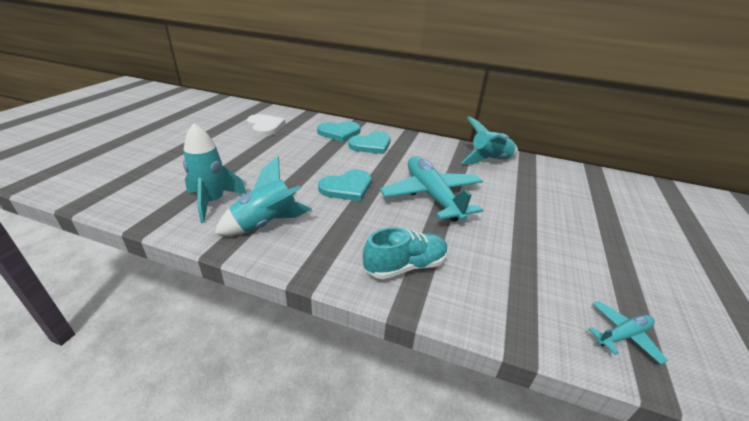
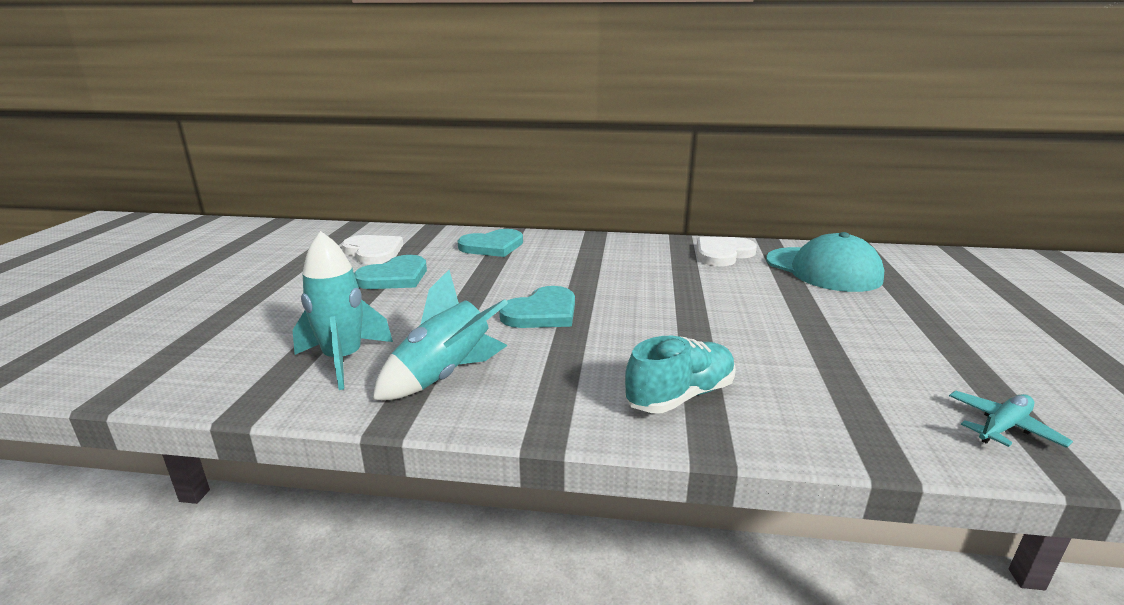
camera: 10 degrees left, 10 degrees down
turquoise heart [348,131,391,154] -> turquoise heart moved to [354,255,427,289]
turquoise plane [380,156,483,222] -> none
turquoise rocket [461,116,518,165] -> white heart [697,237,757,266]
none -> turquoise cap [766,232,884,292]

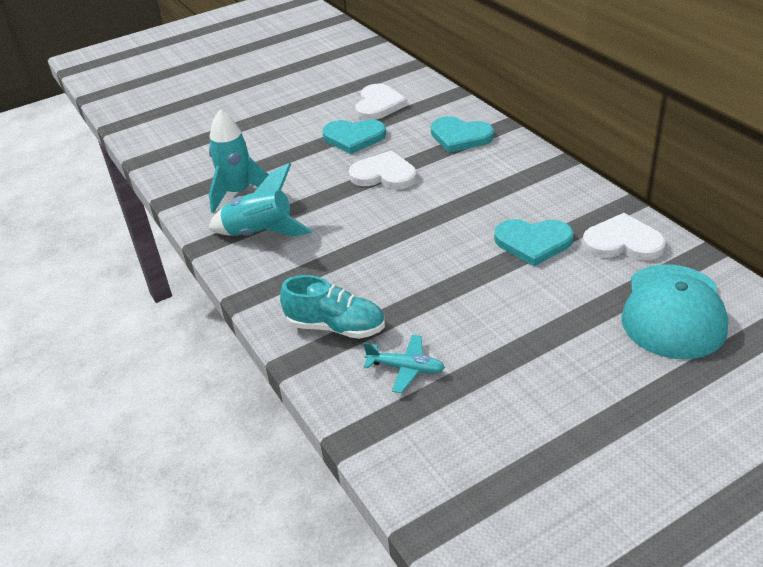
camera: 55 degrees right, 15 degrees up
turquoise heart [499,286,575,328] -> turquoise heart moved to [494,219,574,266]
turquoise plane [949,391,1073,448] -> turquoise plane moved to [364,335,445,393]
none -> white heart [349,150,417,189]

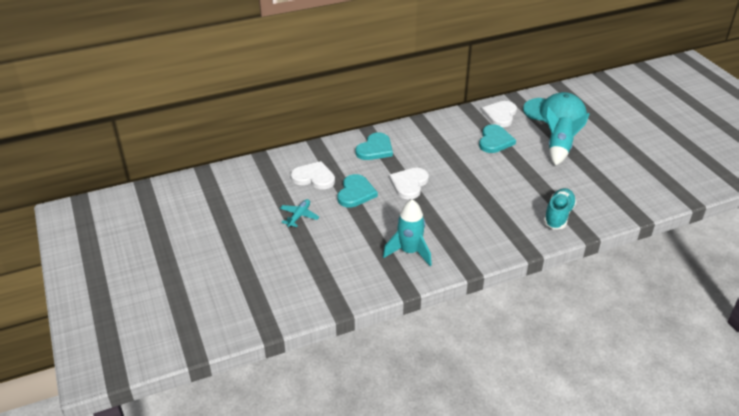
camera: 85 degrees left, 0 degrees up
turquoise rocket [209,163,312,236] -> turquoise rocket moved to [545,106,589,166]
turquoise plane [364,335,445,393] -> turquoise plane moved to [280,199,319,227]

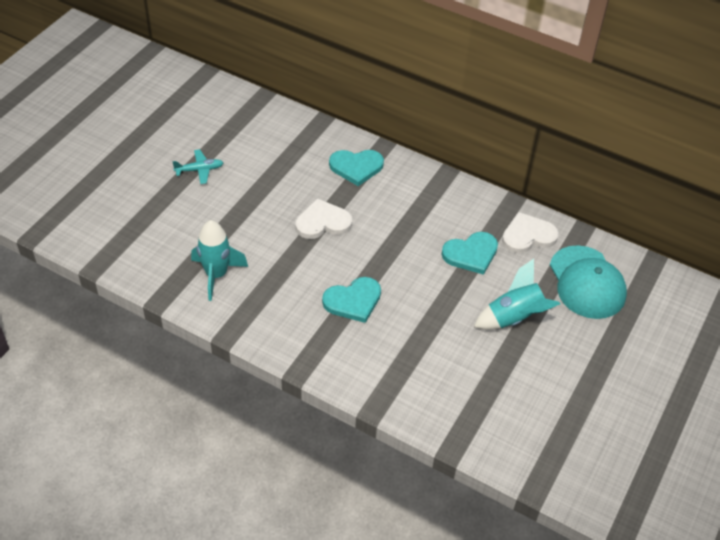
camera: 50 degrees right, 10 degrees up
white heart [290,161,335,190] -> none
turquoise heart [337,174,378,208] -> turquoise heart moved to [322,277,381,323]
turquoise shoe [544,188,577,229] -> none

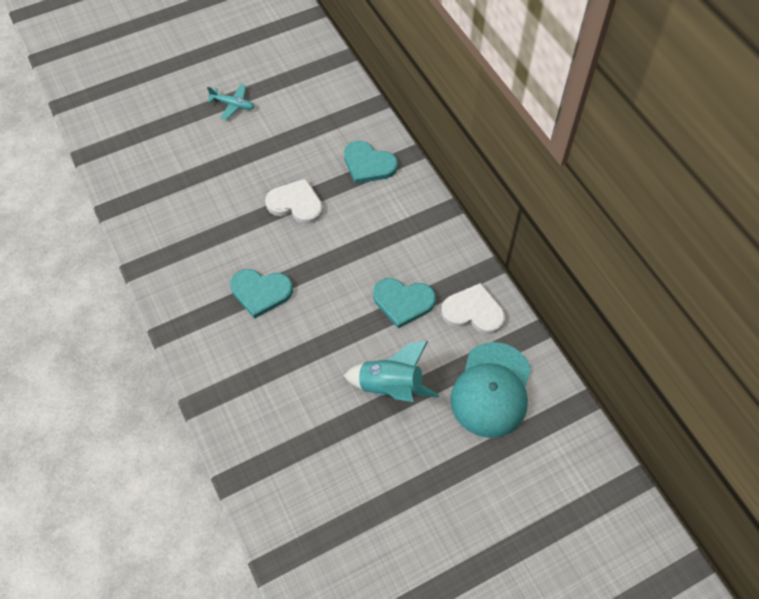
camera: 35 degrees right, 10 degrees up
turquoise rocket [191,220,248,301] -> none

